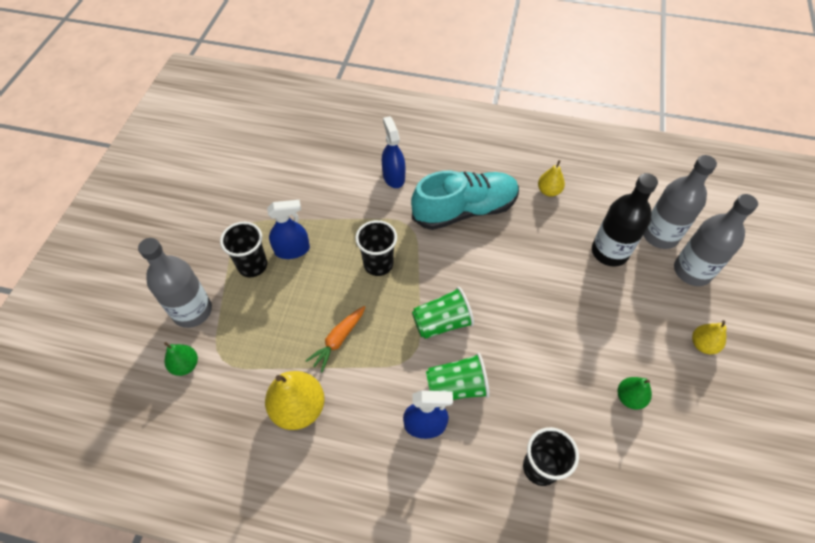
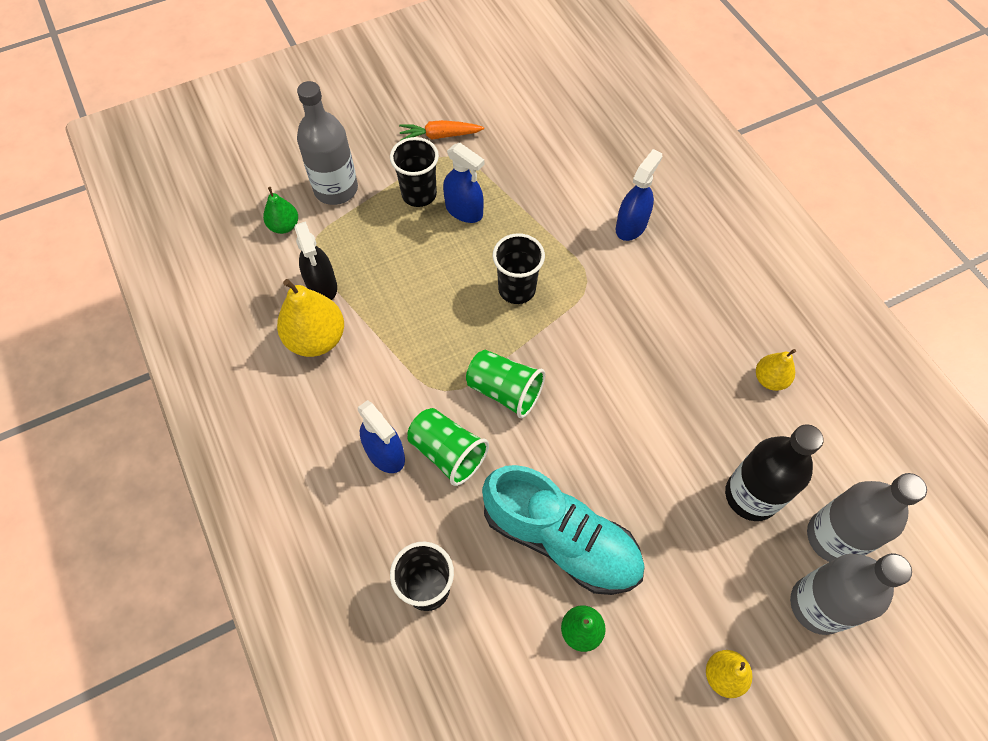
camera: 50 degrees right, 5 degrees up
orange carrot [306,306,365,372] -> orange carrot moved to [399,120,484,141]
turquoise shoe [411,171,519,230] -> turquoise shoe moved to [482,465,645,595]
none -> black spray bottle [294,221,337,300]

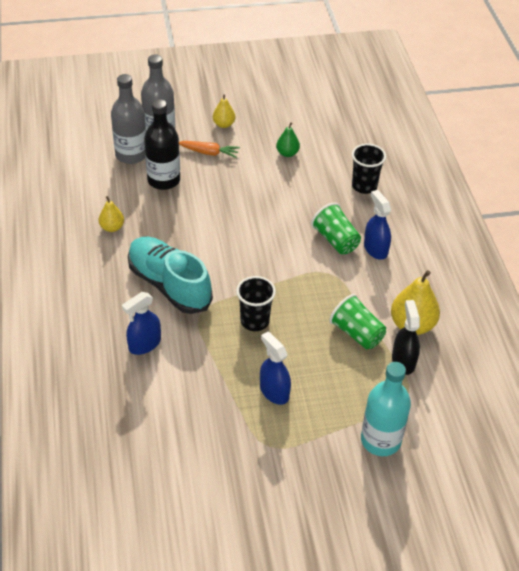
camera: 165 degrees left, 15 degrees down
green pear [263,187,298,234] -> none
grey bottle [297,81,358,205] -> turquoise bottle [361,362,411,456]
black cup [390,137,439,207] -> none
orange carrot [399,120,484,141] -> orange carrot moved to [179,141,240,158]
green cup [466,350,545,418] -> green cup moved to [329,294,386,349]
turquoise shoe [482,465,645,595] -> turquoise shoe moved to [128,237,213,314]

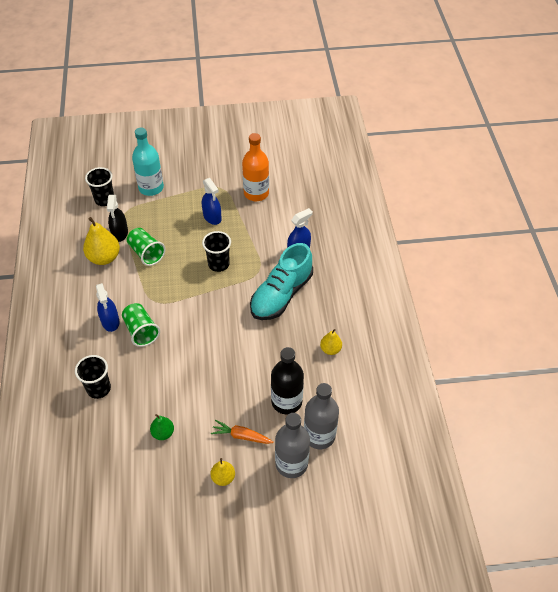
camera: 175 degrees left, 5 degrees up
turquoise shoe [128,237,213,314] -> turquoise shoe turned 75 degrees clockwise [250,243,313,320]
none -> black cup [85,167,114,206]
none -> orange bottle [242,133,269,201]

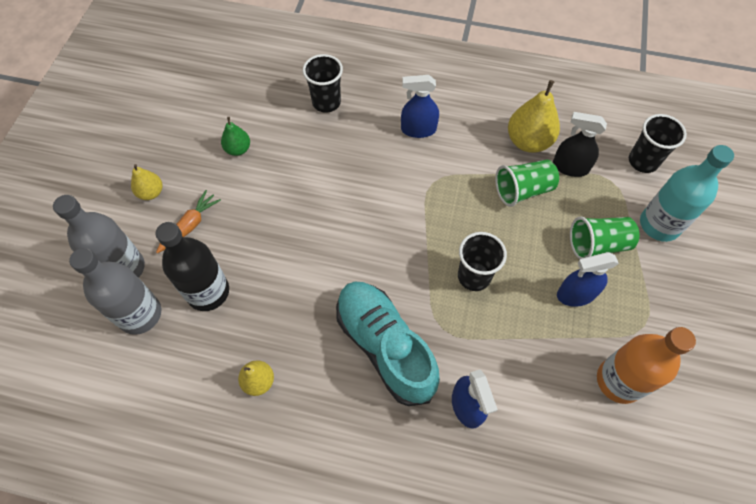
camera: 110 degrees right, 10 degrees up
green cup [122,303,160,347] -> green cup moved to [570,216,640,259]

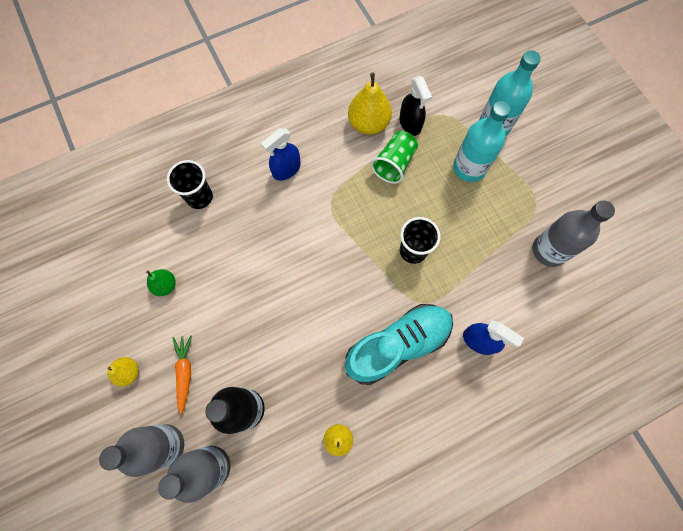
camera: 40 degrees left, 10 degrees up
turquoise shoe [336,282,440,406] -> turquoise shoe turned 135 degrees clockwise [345,304,453,385]
black spray bottle [553,112,607,177] -> black spray bottle turned 90 degrees counterclockwise [399,76,432,136]
blue spray bottle [557,252,619,307] -> none
green cup [570,216,640,259] -> turquoise bottle [453,101,511,182]
orange bottle [597,327,696,404] -> grey bottle [533,201,615,267]
black cup [629,114,687,173] -> none

